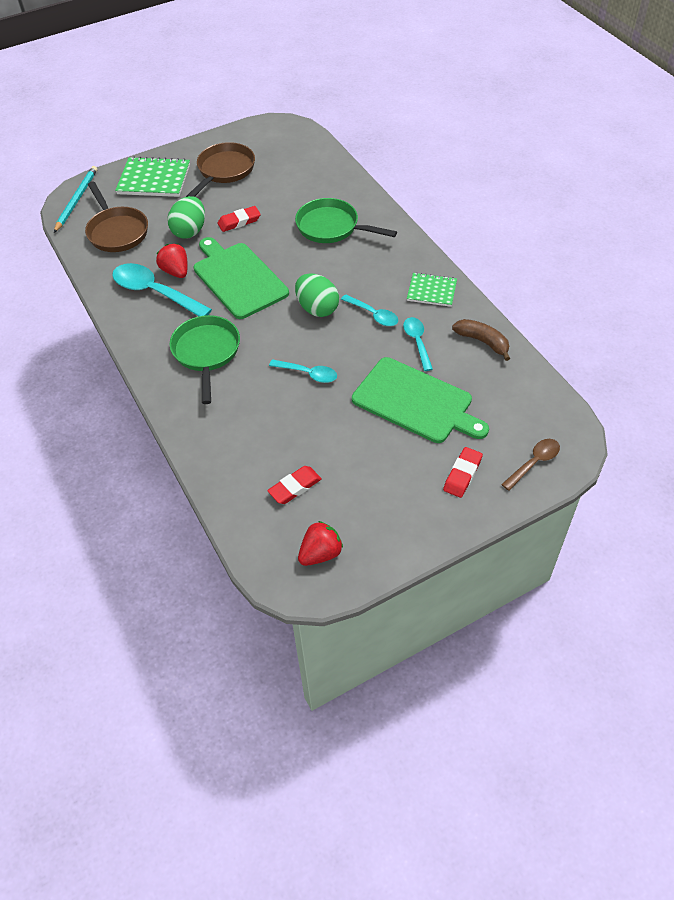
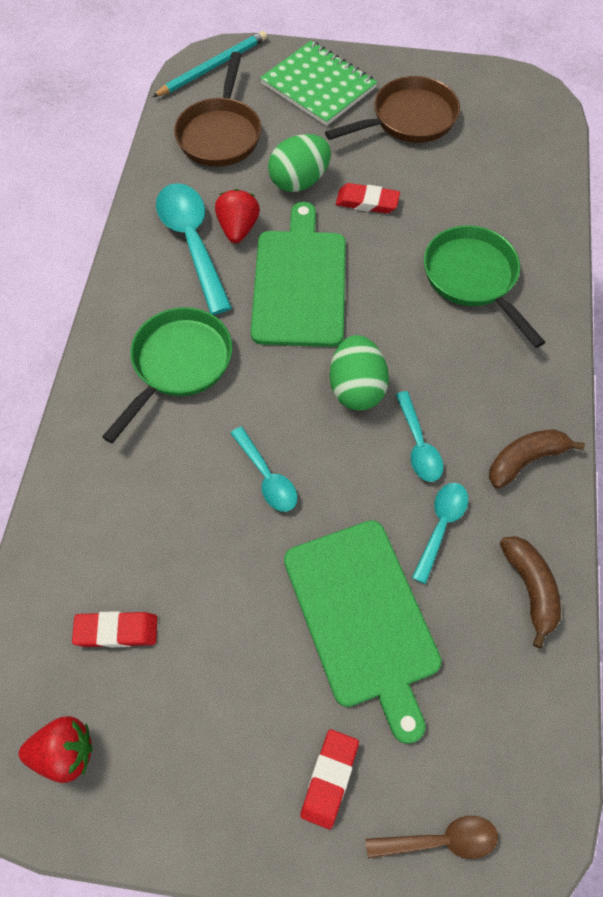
camera: 35 degrees right, 10 degrees up
green notebook [407,273,457,307] -> brown banana [489,429,585,489]
red eraser [443,447,483,498] -> red eraser turned 45 degrees counterclockwise [301,729,359,829]

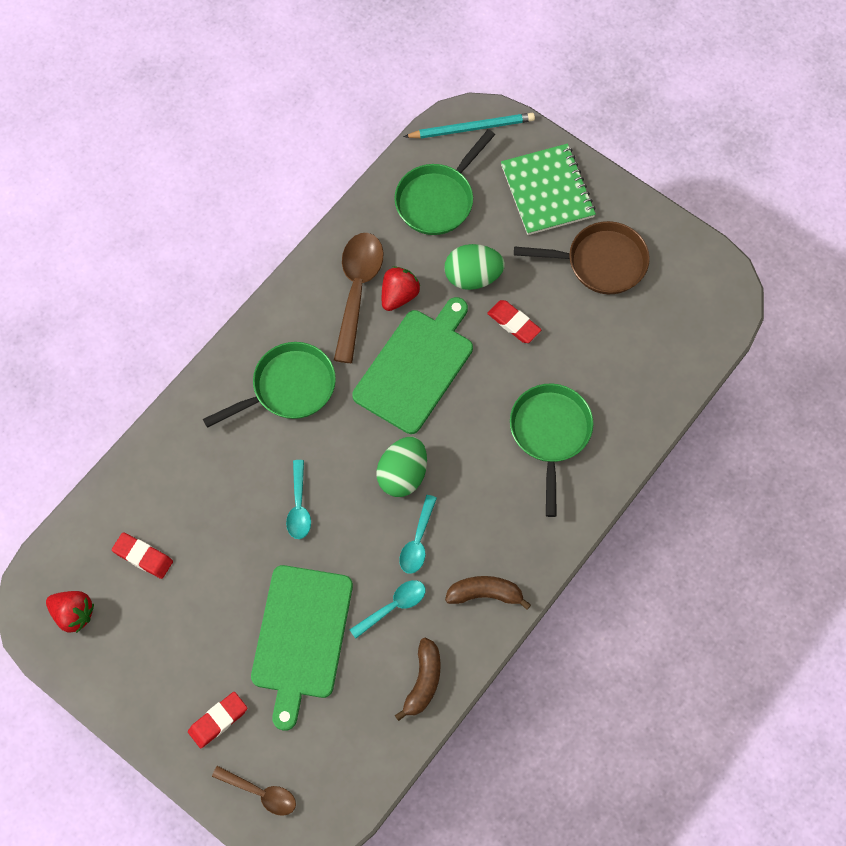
camera: 30 degrees right, 5 degrees up
turquoise spoon [156,183,232,315] -> brown spoon [334,233,384,363]
brown pan [174,52,261,167] -> green pan [394,129,495,235]

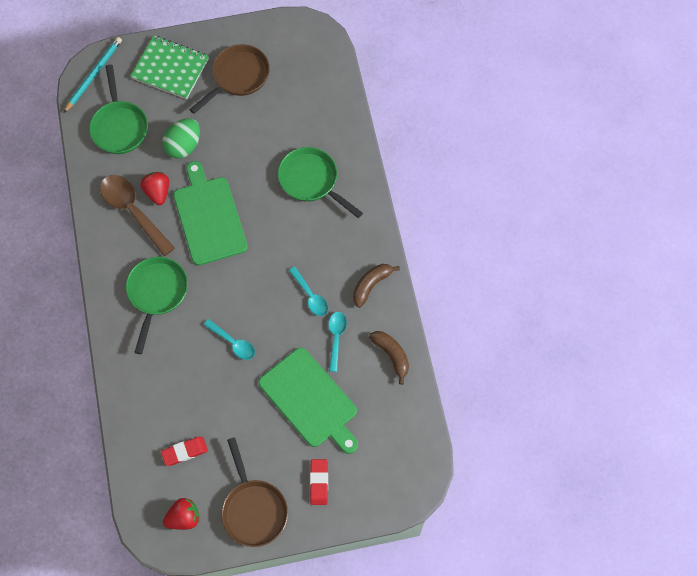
camera: 50 degrees left, 0 degrees up
brown spoon [212,766,296,816] -> none
green egg [376,437,427,497] -> none
red eraser [487,300,541,343] -> none
none -> brown pan [221,437,288,547]

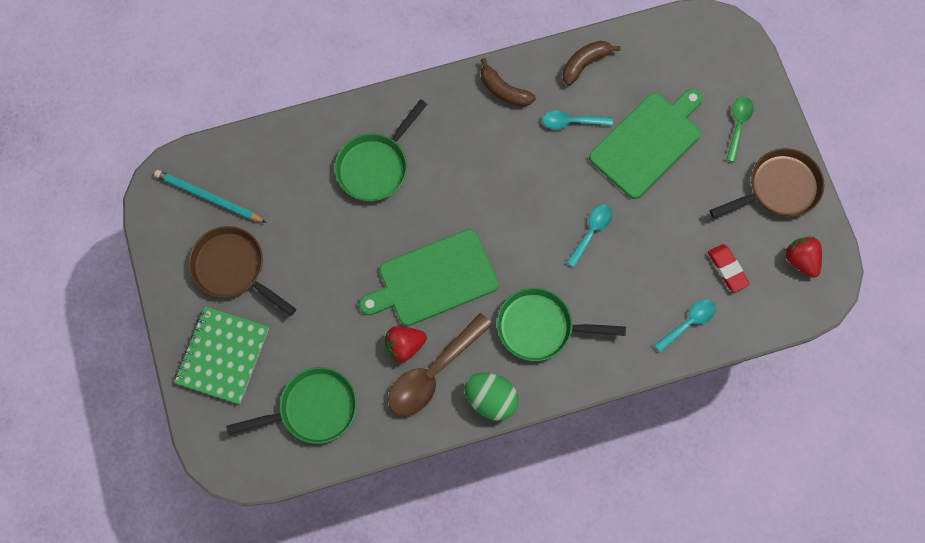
camera: 95 degrees left, 5 degrees up
turquoise pencil [64,37,122,113] -> turquoise pencil moved to [154,170,267,223]
green egg [162,118,200,159] -> green egg moved to [464,373,519,421]
turquoise spoon [289,267,328,316] -> turquoise spoon moved to [654,300,716,353]
red eraser [310,459,328,505] -> green spoon [726,96,754,162]

